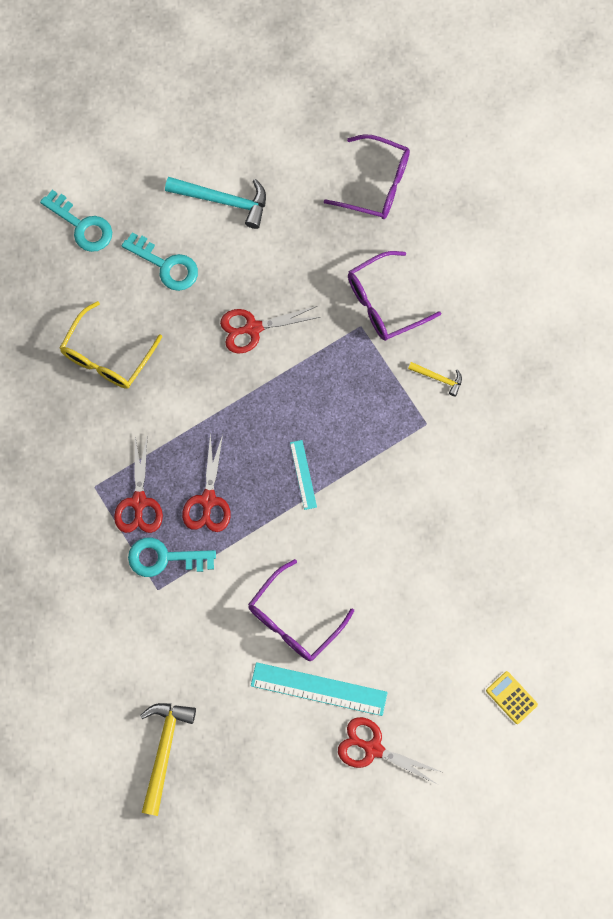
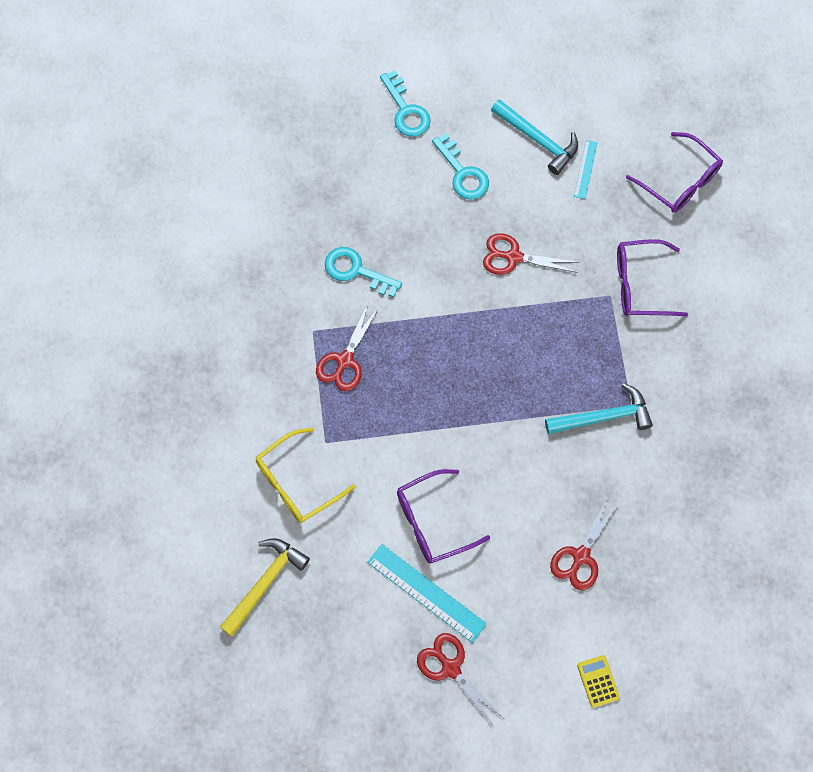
camera: 25 degrees right, 5 degrees down
yellow glasses [60,301,162,389] -> yellow glasses moved to [256,428,356,523]
turquoise key [128,537,216,577] -> turquoise key moved to [325,247,402,298]
red scissors [182,432,231,532] -> red scissors moved to [550,496,620,590]
turquoise ruler [290,440,317,510] -> turquoise ruler moved to [574,140,597,199]
yellow hammer [408,362,462,397] -> none
none -> turquoise hammer [545,383,653,434]

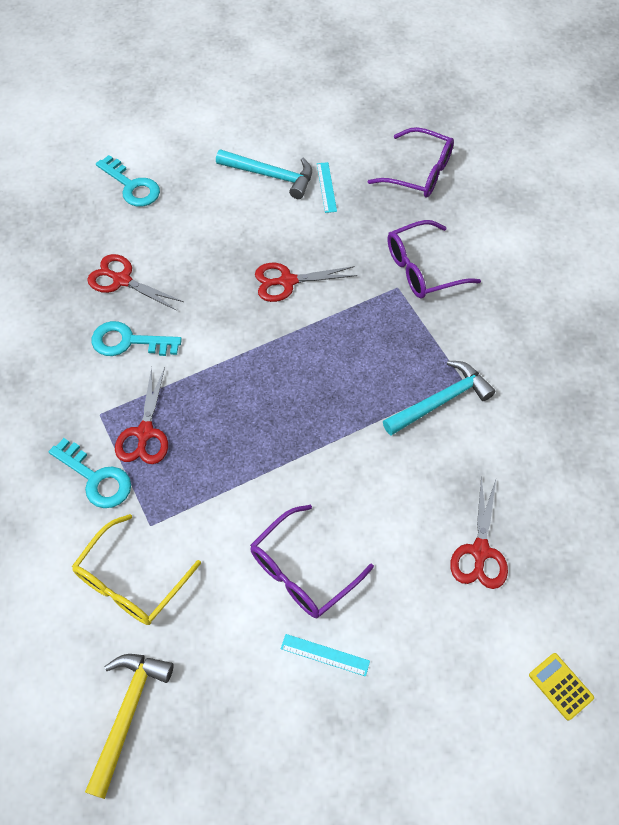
camera: 20 degrees left, 10 degrees down
turquoise ruler [367,544,487,643] -> turquoise ruler [281,634,370,676], size x0.54
red scissors [417,633,503,728] -> red scissors moved to [87,254,184,311]
turquoise key [432,133,489,199] -> turquoise key moved to [49,438,131,508]

